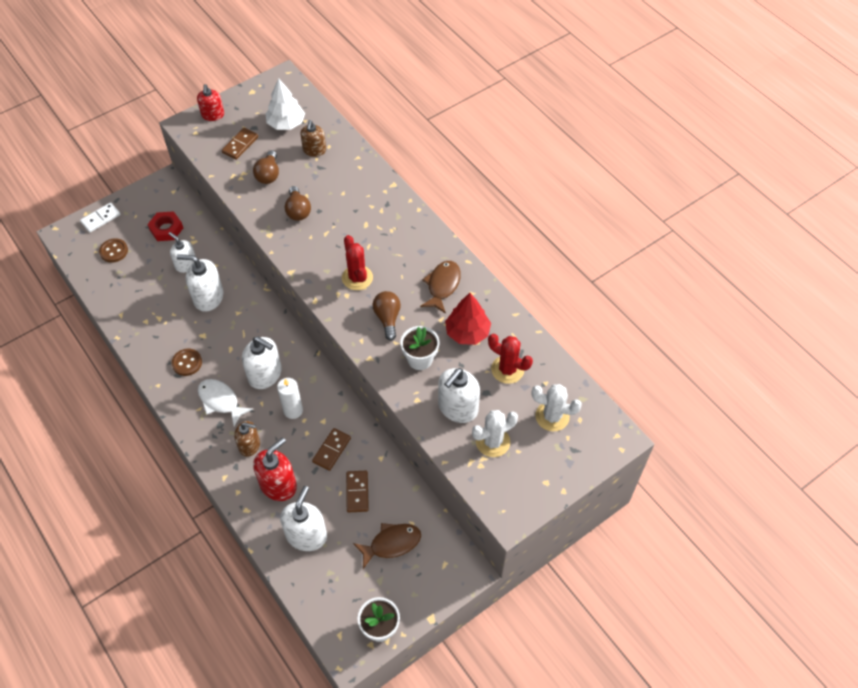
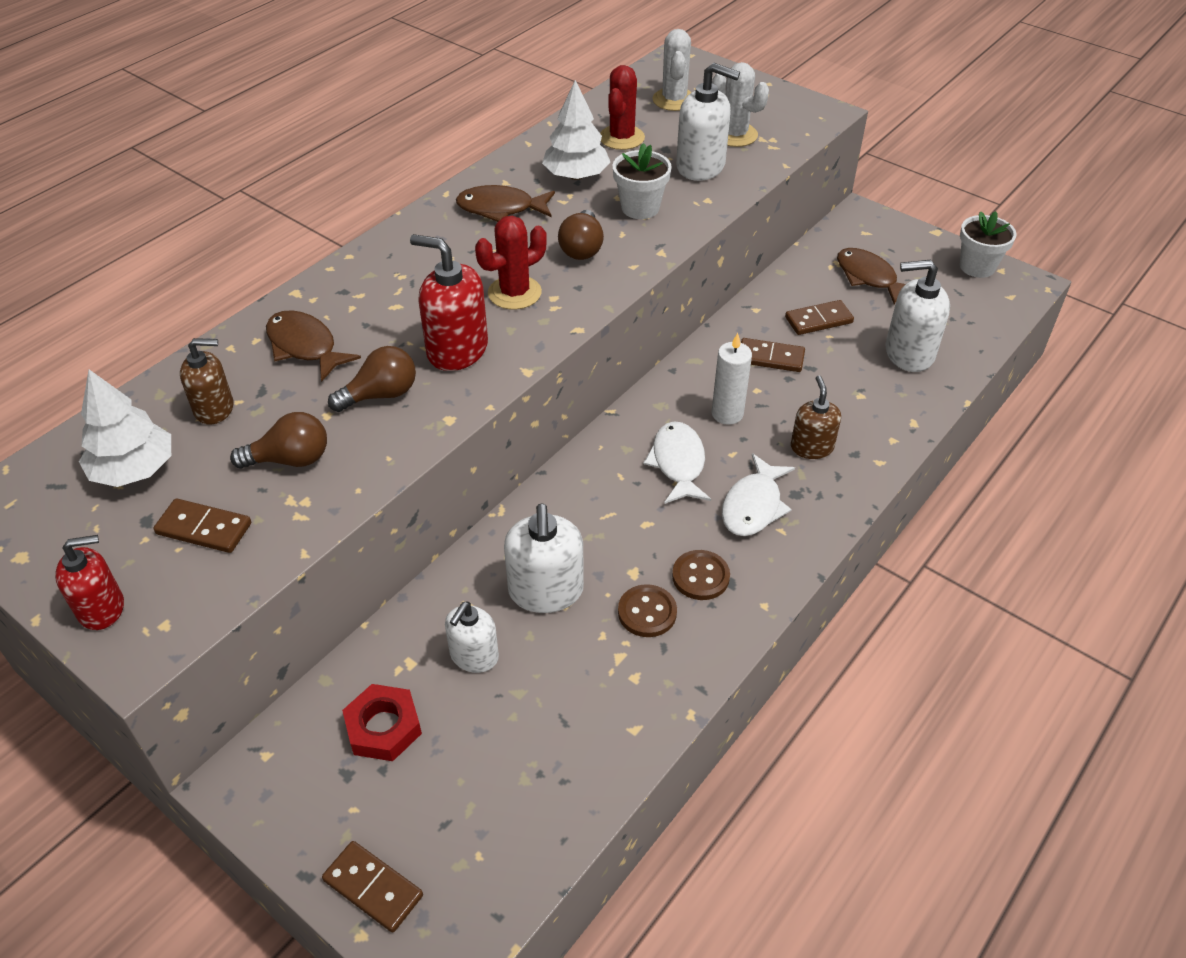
camera: 105 degrees left, 10 degrees down
white domino [80,202,121,232] -> brown domino [322,841,423,933]
brown button [99,238,128,263] -> brown button moved to [618,584,677,637]
white soap dispenser [242,336,282,389] -> white fish [644,421,711,504]
red soap dispenser [253,437,297,501] -> red soap dispenser moved to [410,234,488,371]
brown light bulb [372,291,401,341] -> brown light bulb turned 60 degrees counterclockwise [558,210,604,260]
red tree [445,293,491,345] -> white tree [542,80,610,180]
none -> brown fish [266,310,361,382]

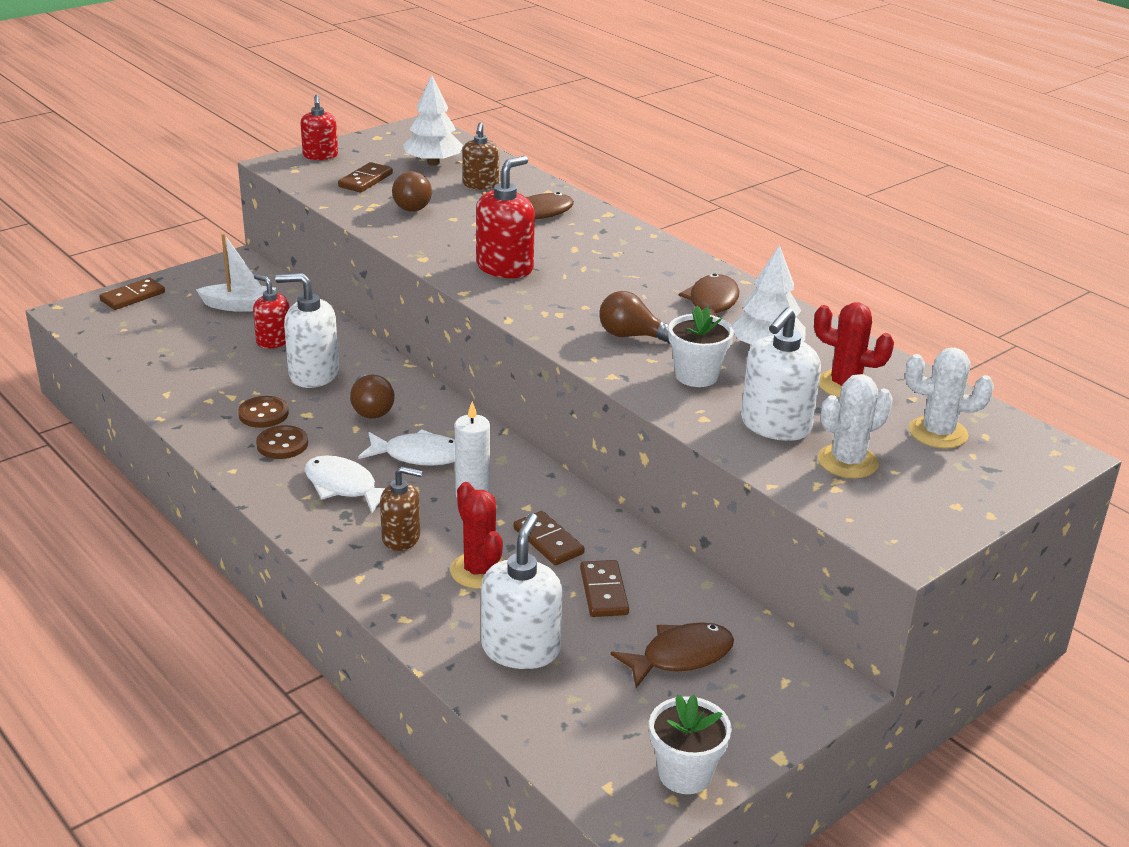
camera: 100 degrees right, 15 degrees down
brown light bulb [328,346,416,412] -> brown light bulb moved to [350,375,395,419]
red nut [342,684,422,761] -> white boat [196,233,276,312]
white soap dispenser [445,602,499,673] -> red soap dispenser [253,274,290,349]
red cactus [475,216,547,310] -> red cactus moved to [450,482,505,589]
brown domino [741,338,805,372] -> brown domino turned 60 degrees counterclockwise [513,511,585,565]

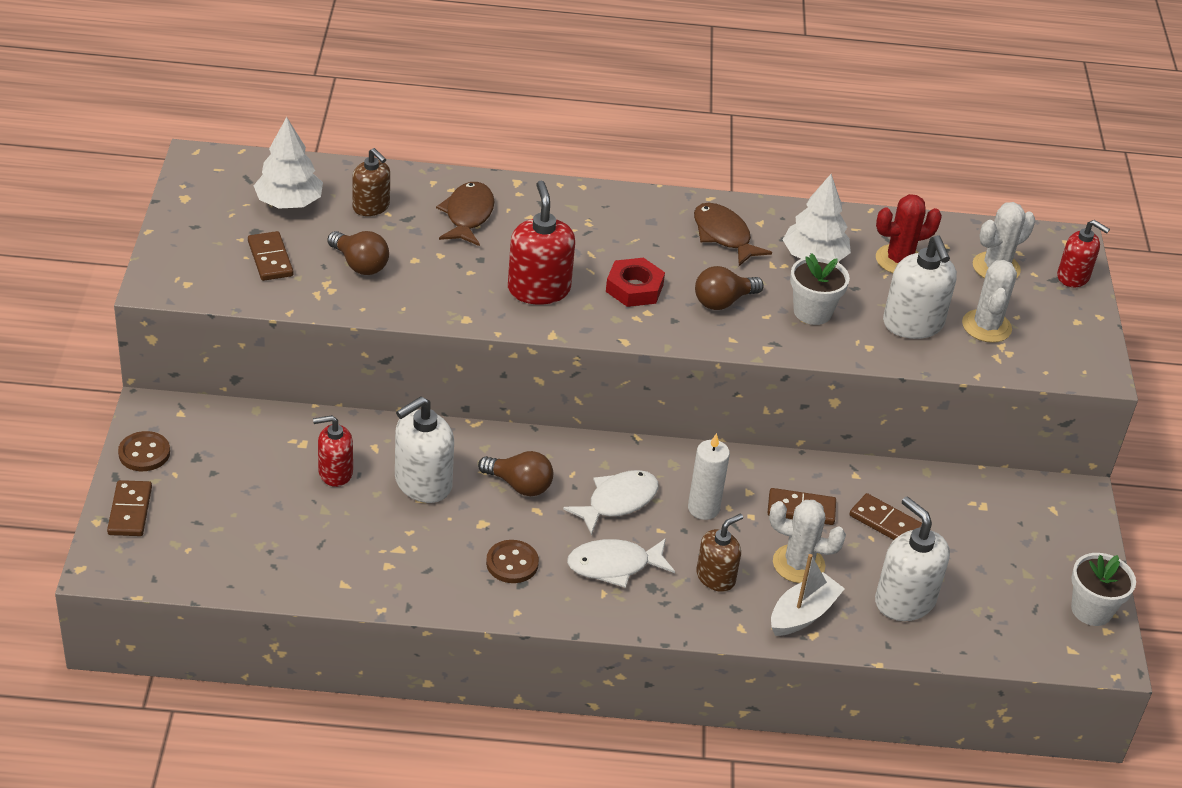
camera: 50 degrees left, 10 degrees up
white boat [196,233,276,312] -> white boat moved to [771,554,845,636]
brown button [238,396,289,428] -> brown button moved to [118,431,170,471]
red soap dispenser [300,95,338,160] -> red soap dispenser moved to [1057,220,1110,287]
red cactus [450,482,505,589] -> white cactus [769,500,846,583]
brown fish [610,622,734,688] -> none
none -> red nut [606,258,665,307]

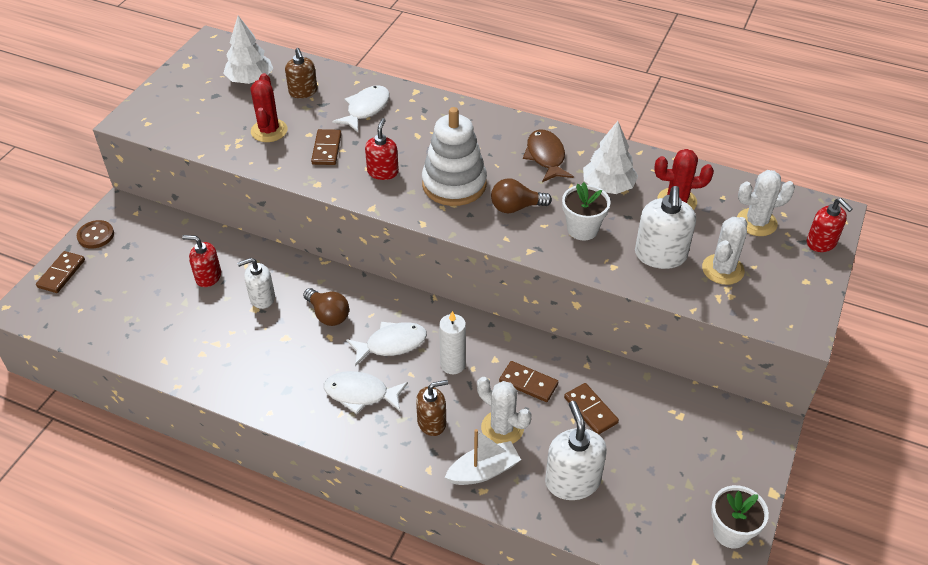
camera: 25 degrees right, 5 degrees up
brown domino [248,231,293,281] -> brown domino moved to [311,129,341,165]
brown light bulb [327,231,389,275] -> red cactus [251,73,288,142]
white soap dispenser [395,396,454,503] -> white soap dispenser [237,258,275,309], size x0.65
brown fish [436,182,495,246] -> white fish [332,85,390,132]
brown button [486,540,539,583] -> none
red soap dispenser [508,181,575,304] -> red soap dispenser [365,118,399,180], size x0.65
red nut [606,258,665,307] -> white stacking toy [422,107,487,206]

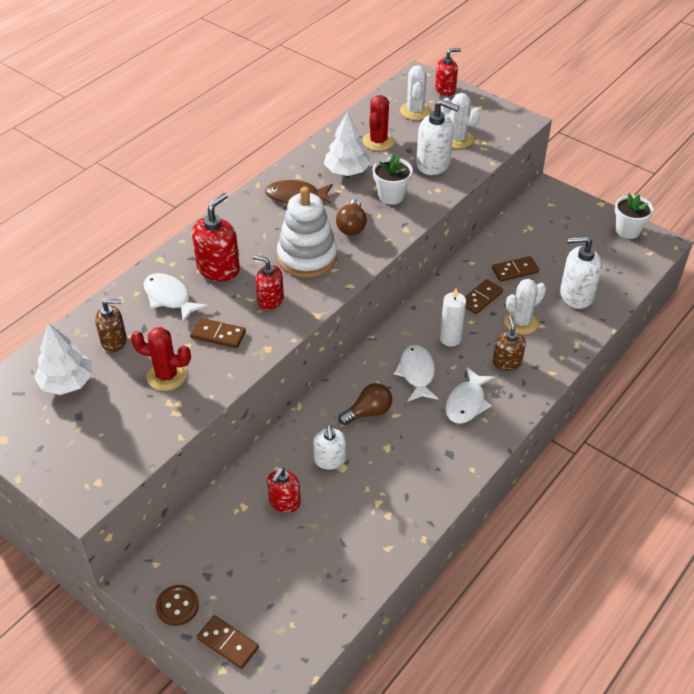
camera: 75 degrees left, 0 degrees up
white boat [445,429,521,485] -> none
none -> red soap dispenser [192,193,240,281]

